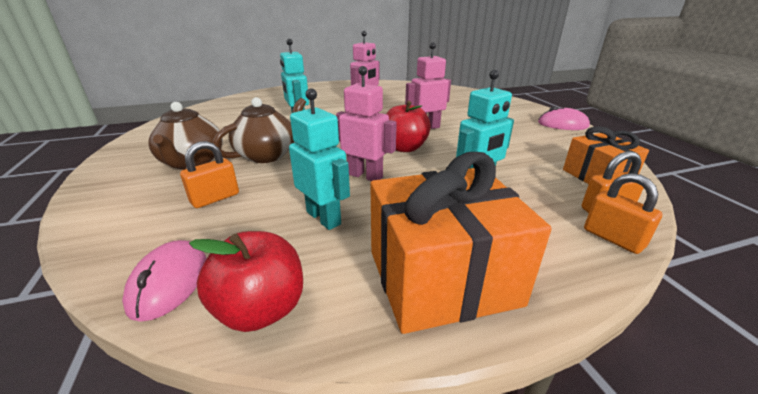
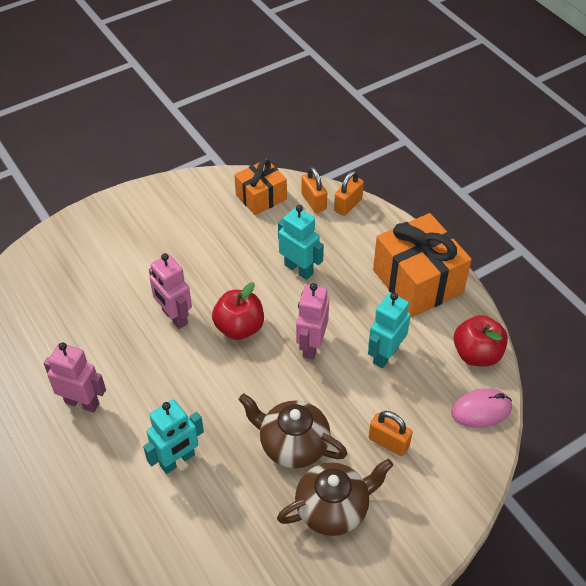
camera: 105 degrees left, 20 degrees up
pink mouse [538,106,590,130] -> none

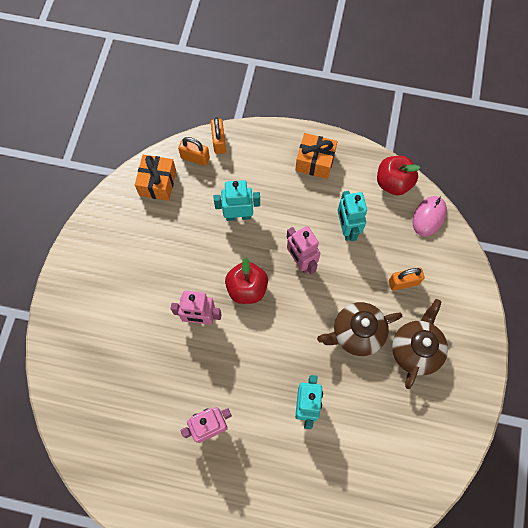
camera: 45 degrees left, 20 degrees up
orange gift [373,213,472,317] -> orange gift [295,133,337,179], size x0.60

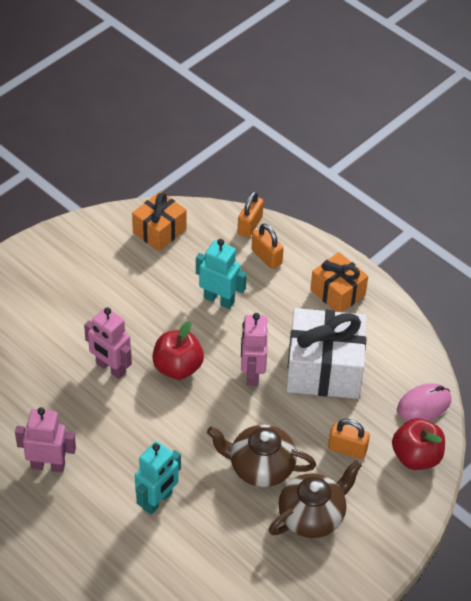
camera: 30 degrees right, 20 degrees down
orange padlock [178,137,210,166] -> orange padlock moved to [252,223,284,269]
turquoise robot [338,191,367,241] -> white gift [286,308,367,399]
red apple [377,156,420,195] -> red apple moved to [392,418,445,470]

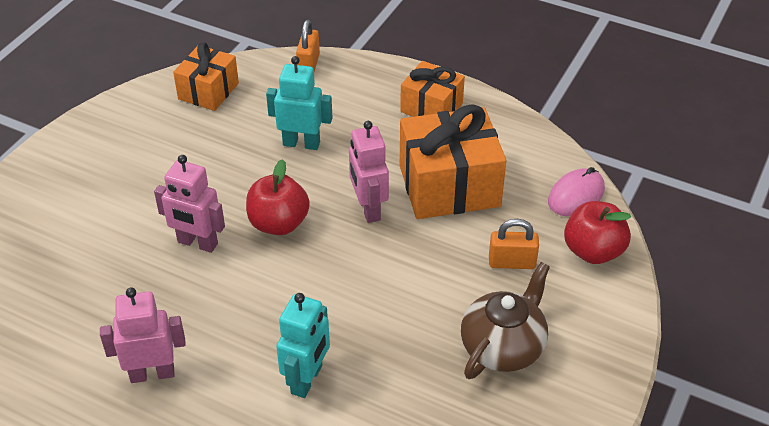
camera: 15 degrees left, 5 degrees down
brown teapot [207,425,316,487] -> none
orange padlock [252,223,284,269] -> none
white gift [286,308,367,399] -> orange gift [400,104,506,219]

